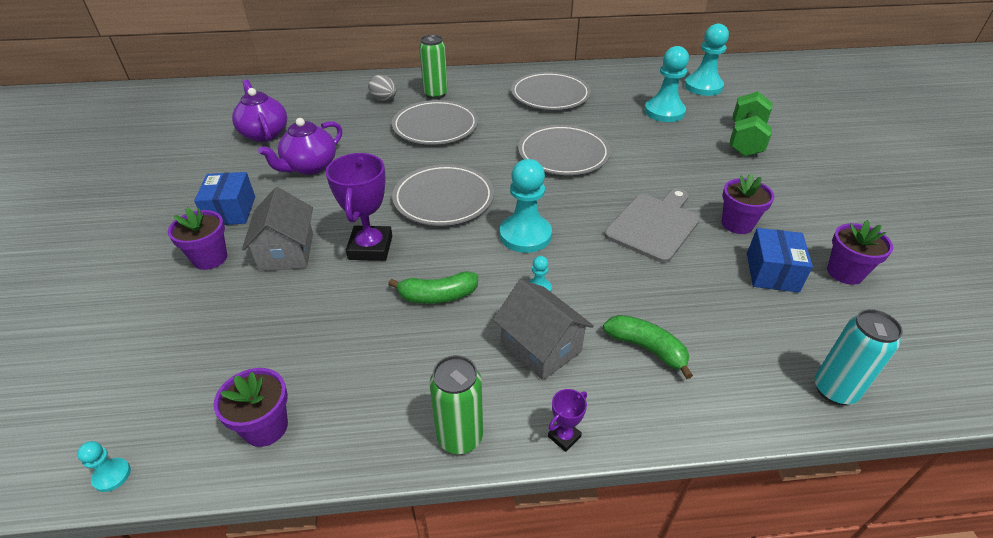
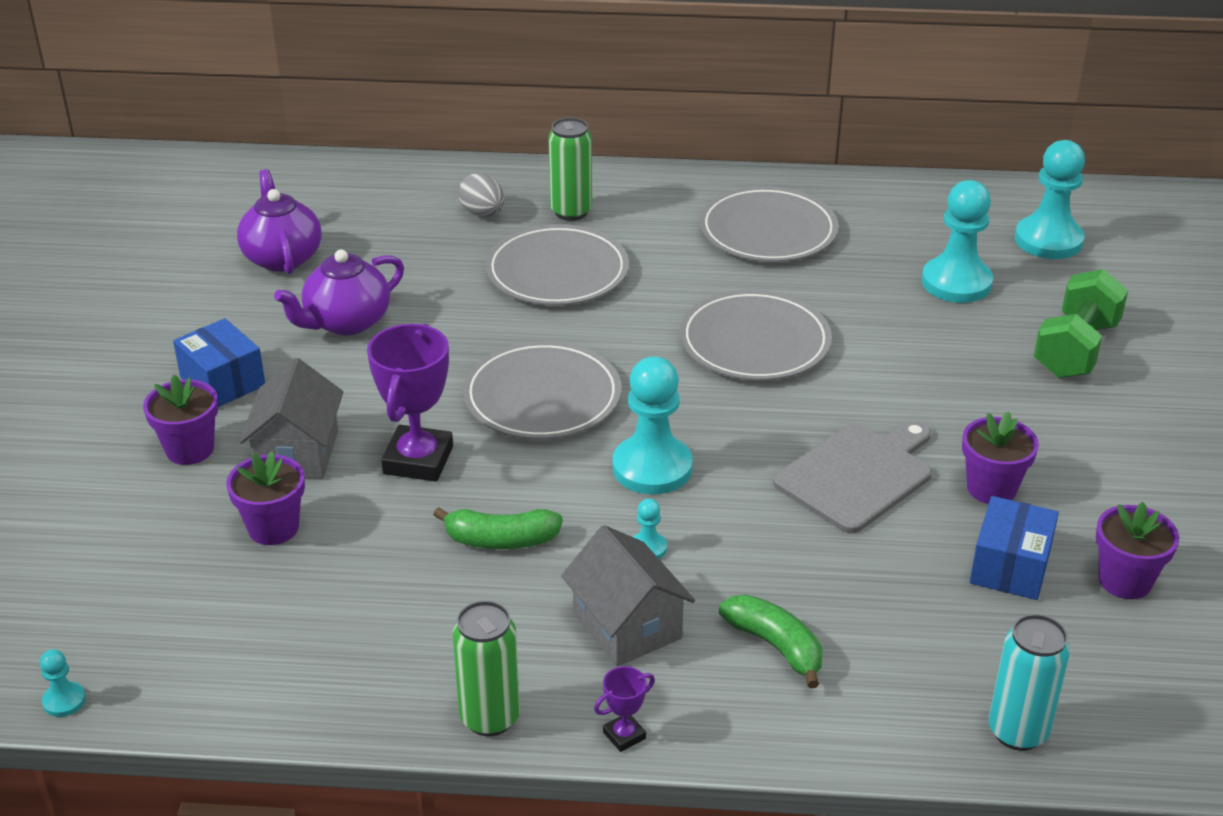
camera: 10 degrees right, 5 degrees down
blue box [194,172,255,225] -> blue box turned 45 degrees counterclockwise [173,318,265,407]
purple flower pot [213,368,288,447] -> purple flower pot moved to [226,451,305,545]

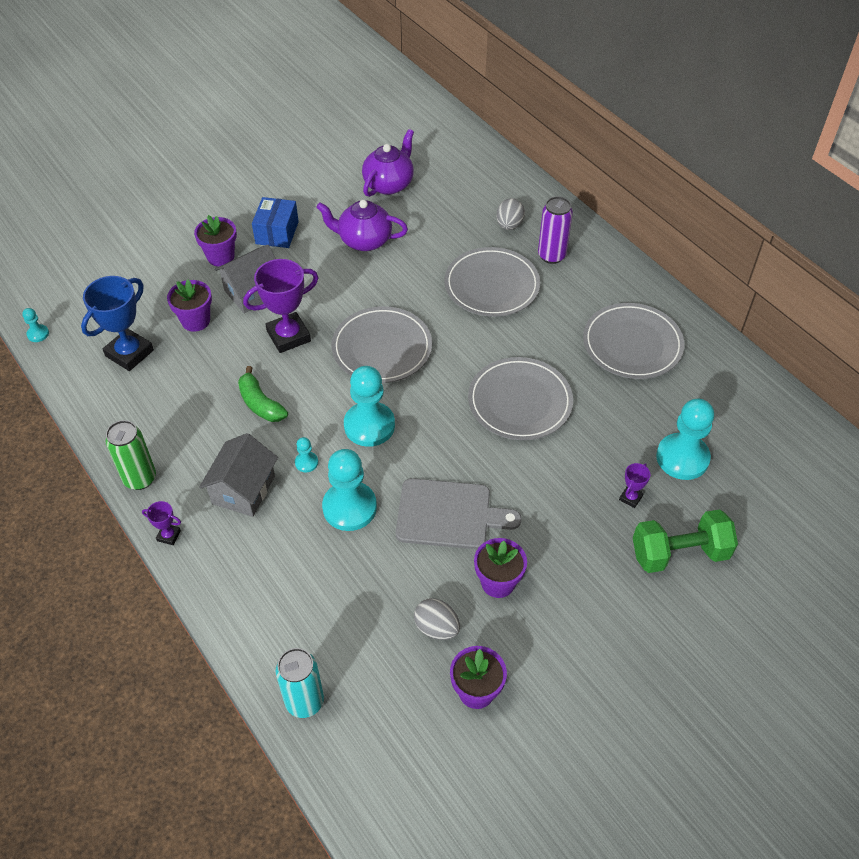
camera: 50 degrees right, 15 degrees up
green can [548,118,592,221] -> purple can [538,196,573,264]
green banana [719,594,822,688] -> none
blue box [970,496,1059,600] -> grey egg [414,598,460,640]
turquoise pawn [1015,140,1085,259] -> turquoise pawn moved to [322,449,377,531]
none -> blue trophy [81,276,154,371]
none -> purple trophy [619,463,650,508]

